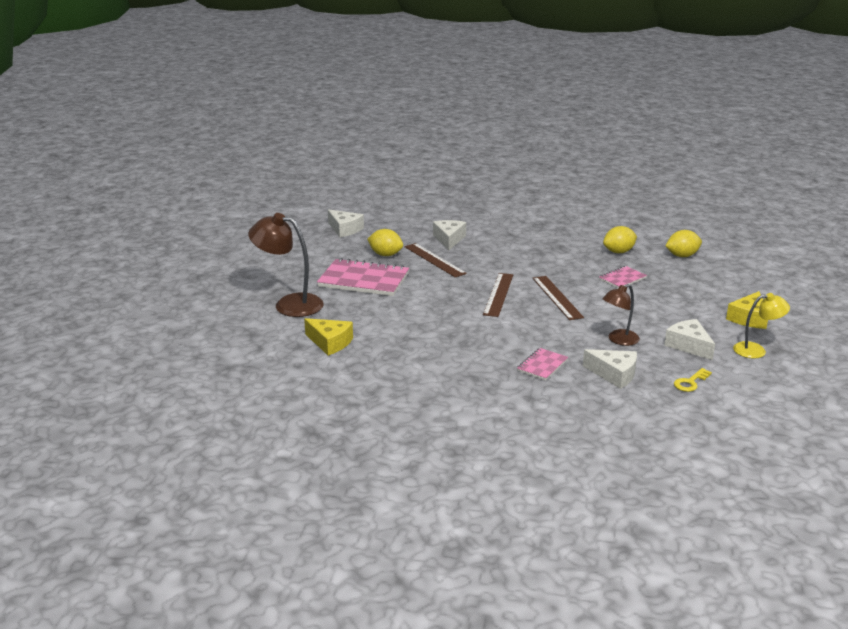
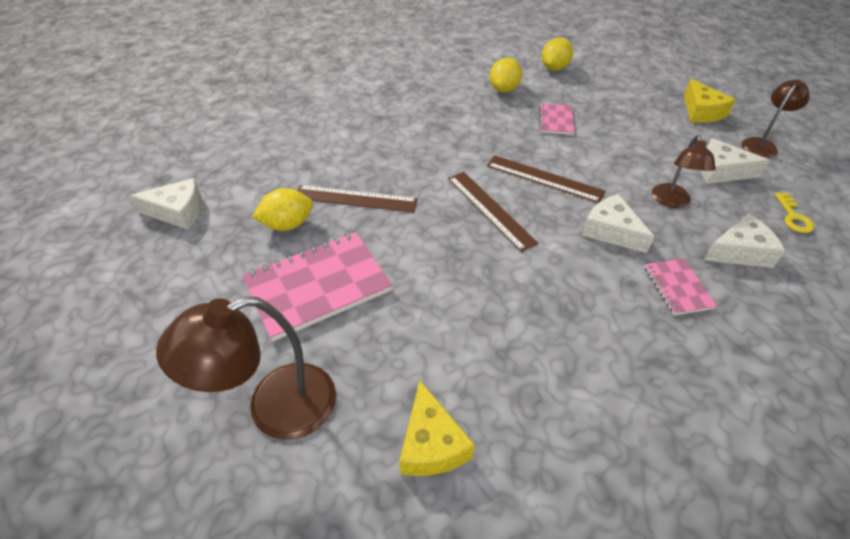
camera: 45 degrees left, 20 degrees up
yellow cheese [304,318,353,356] -> yellow cheese turned 90 degrees clockwise [399,381,475,476]
white cheese [433,220,466,250] -> white cheese moved to [582,194,654,253]
yellow lamp [733,293,790,358] -> brown lamp [742,79,810,158]

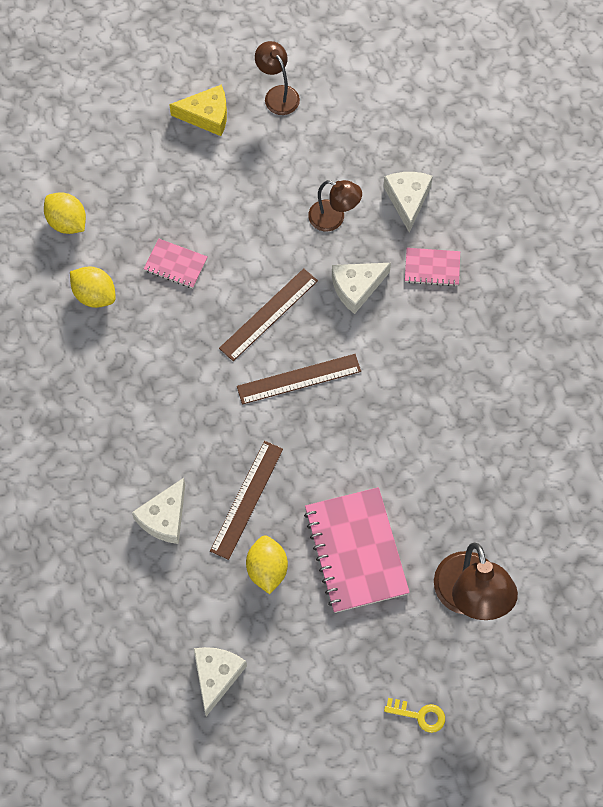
camera: 75 degrees left, 20 degrees up
yellow cheese [399,381,475,476] -> none
white cheese [701,138,770,184] -> white cheese moved to [132,478,185,544]
yellow key [775,193,815,233] -> yellow key moved to [384,698,445,733]

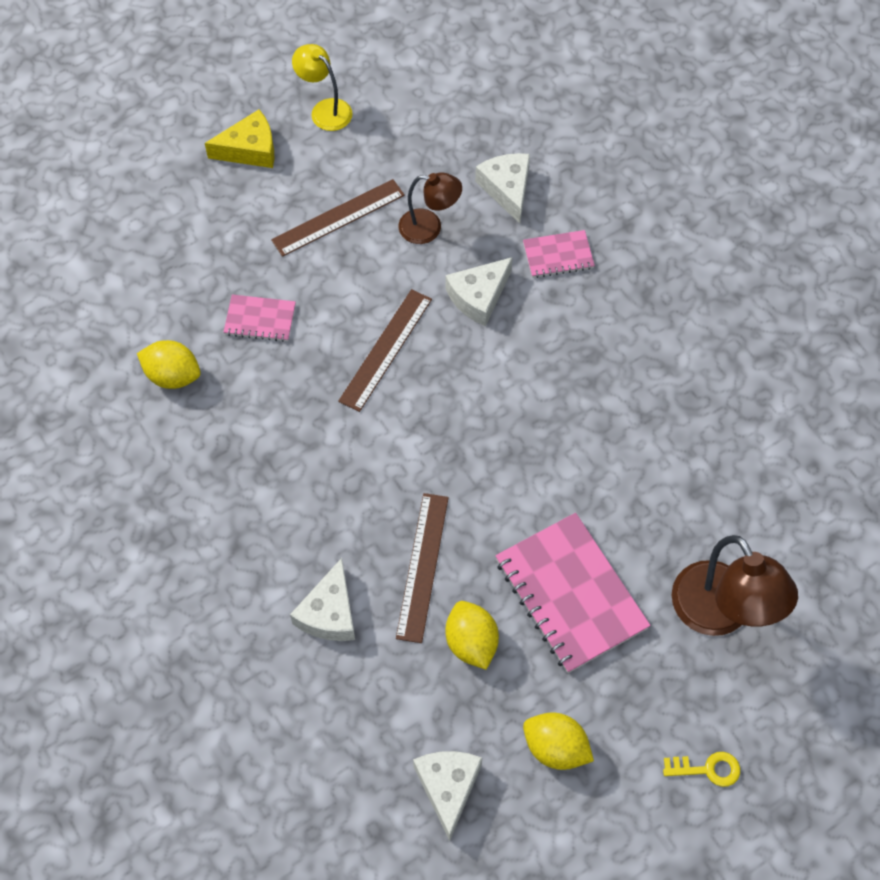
camera: 15 degrees left, 5 degrees down
yellow lemon [44,192,86,234] -> yellow lemon moved to [523,712,594,770]
brown ruler [237,354,361,404] -> brown ruler moved to [271,179,405,257]
brown lamp [255,41,300,115] -> yellow lamp [292,44,353,131]

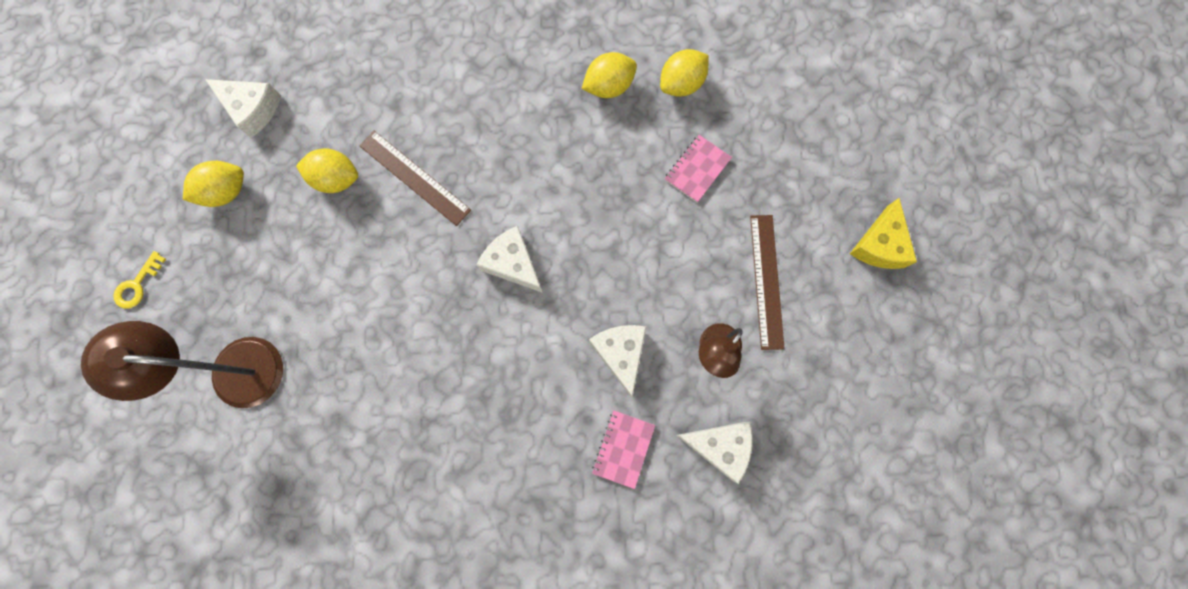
camera: 120 degrees right, 15 degrees up
white cheese [290,558,355,641] -> white cheese moved to [476,226,543,293]
yellow lamp [292,44,353,131] -> none
brown ruler [338,289,432,412] -> none
pink notebook [495,513,651,673] -> none
none -> yellow lemon [582,52,637,98]

